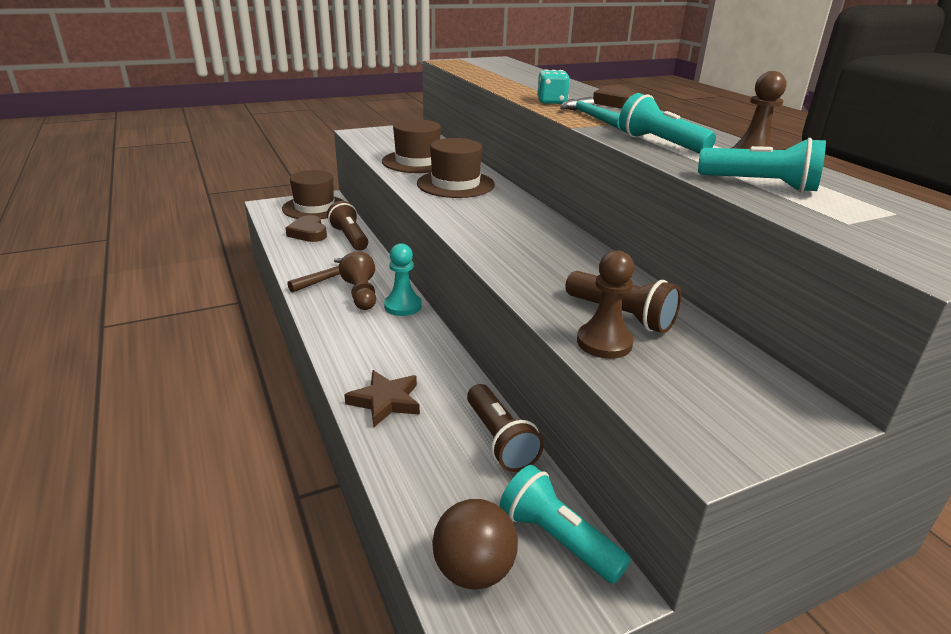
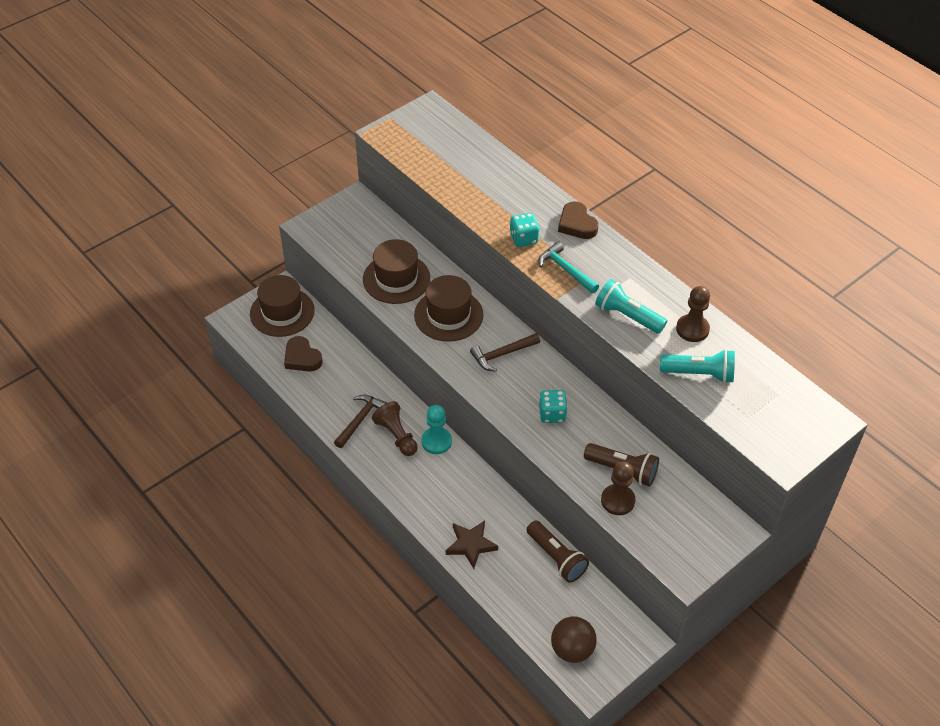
camera: 15 degrees left, 20 degrees up
brown flashlight [327,201,368,251] -> none
turquoise flashlight [500,465,631,584] -> none
none -> brown hammer [470,333,540,372]
none -> turquoise dice [539,390,568,423]

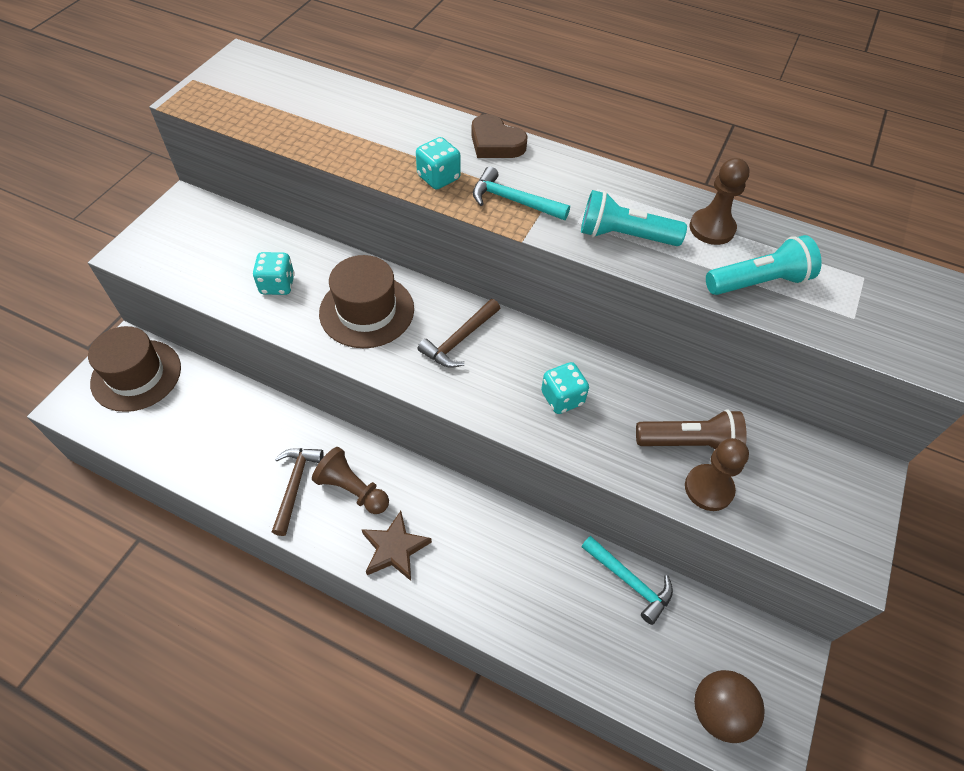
camera: 25 degrees left, 5 degrees up
brown heart [284,336,322,372] -> none
brown hat [363,239,430,304] -> turquoise dice [253,252,295,295]
turquoise pawn [421,405,452,454] -> none
brown star [446,521,498,569] -> brown star moved to [361,511,432,581]
brown flashlight [527,520,589,582] -> turquoise hammer [581,536,673,625]

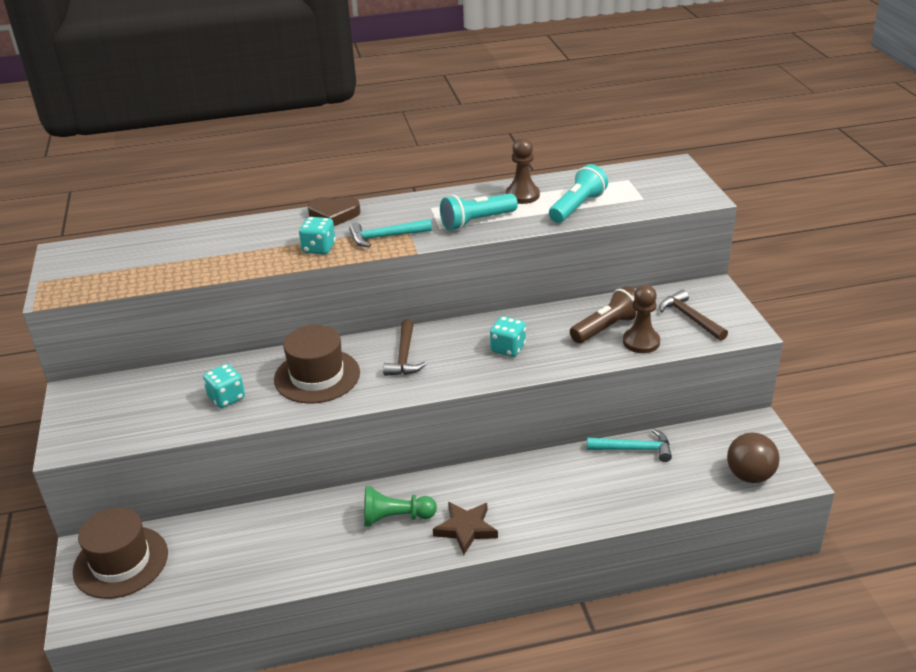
camera: 35 degrees left, 20 degrees down
brown hammer [272,448,324,536] -> brown hammer moved to [659,290,728,341]
brown pawn [312,447,389,514] -> green pawn [364,486,437,527]

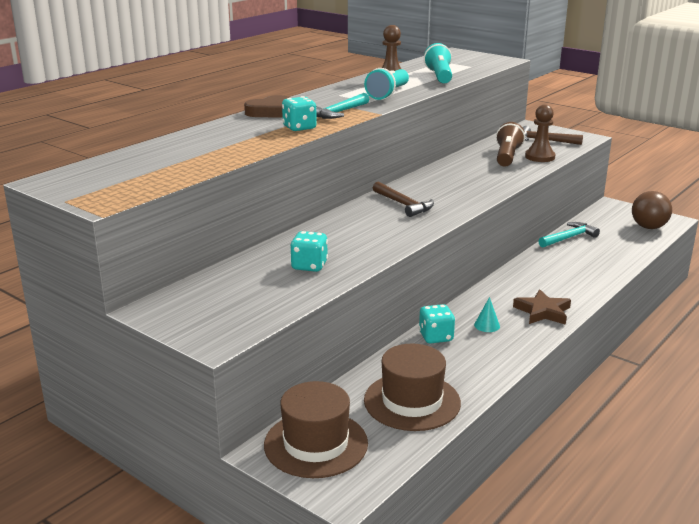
camera: 40 degrees left, 10 degrees down
brown hat [274,325,360,404] -> brown hat moved to [364,344,461,431]
green pawn [364,486,437,527] -> turquoise cone [474,297,500,332]
turquoise dice [490,316,526,357] -> turquoise dice moved to [419,304,455,344]

